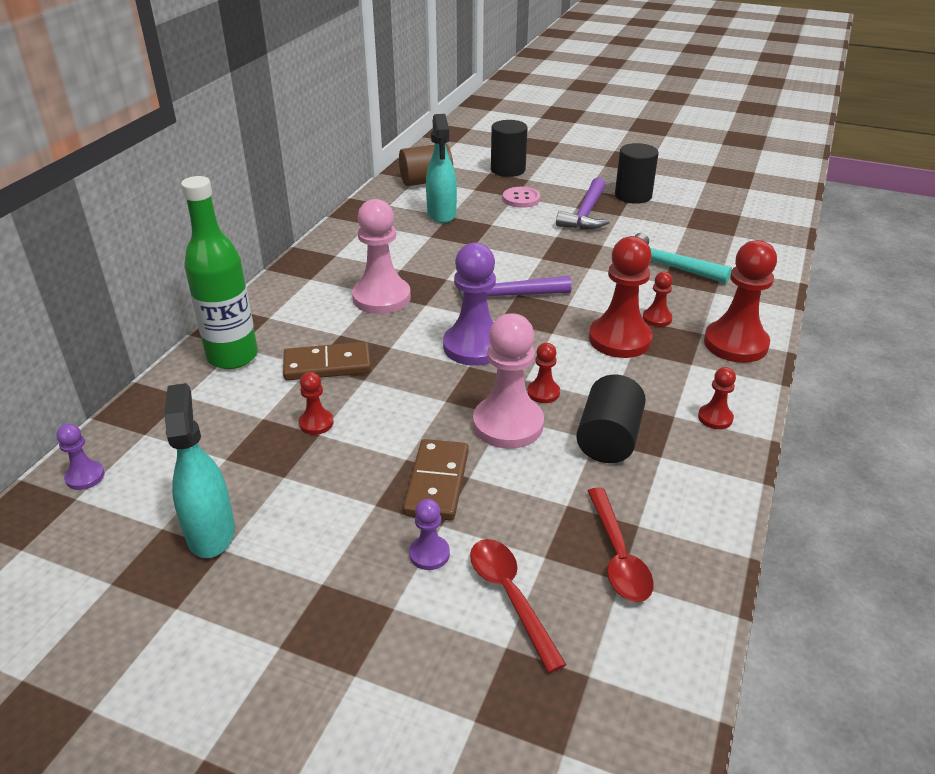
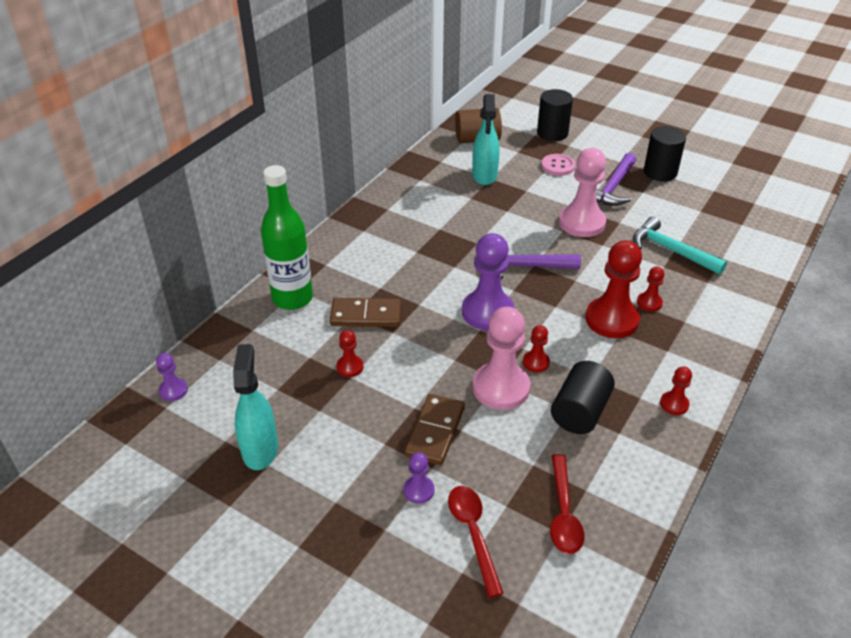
camera: 10 degrees right, 5 degrees up
pink pawn [352,199,411,314] -> pink pawn moved to [559,148,606,237]
red pawn [704,240,777,363] -> none

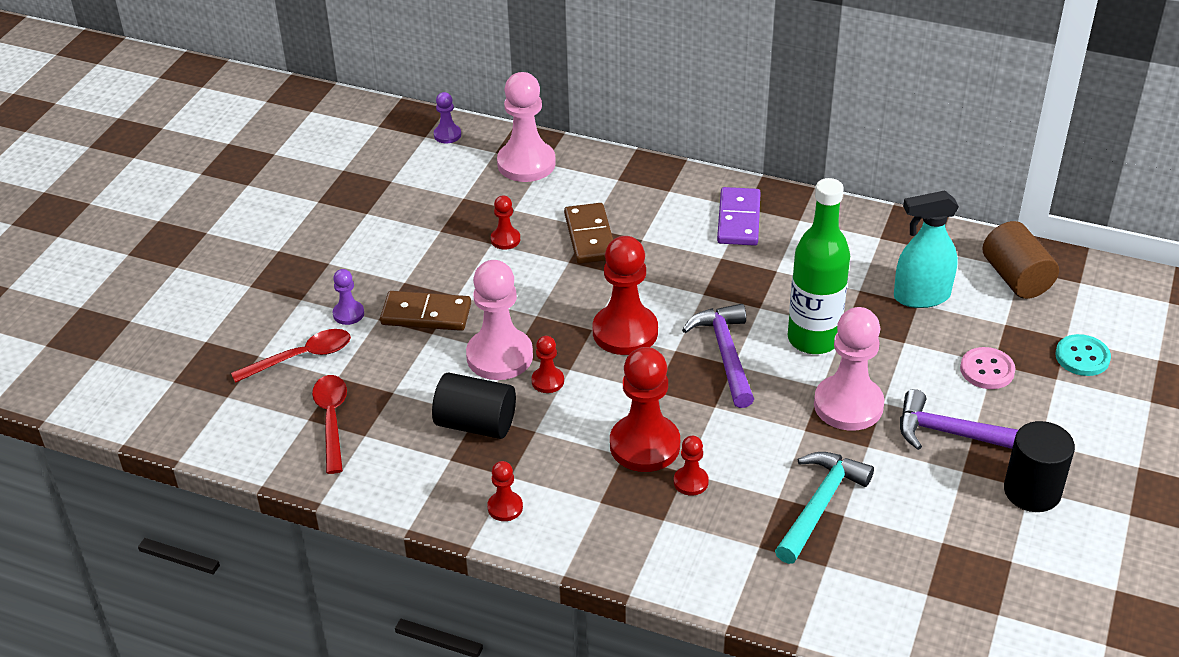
camera: 80 degrees right, 0 degrees up
turquoise spray bottle [233,344,278,470] -> none
green bottle [261,165,313,310] -> green bottle moved to [788,178,850,354]
purple pawn [462,233,515,330] -> red pawn [593,236,658,355]
black cylinder [537,89,573,141] -> turquoise button [1055,334,1111,376]
red spoon [550,454,584,554] -> red spoon turned 90 degrees clockwise [312,375,347,474]
none -> pink pawn [497,72,556,182]
none -> purple domino [717,187,761,246]

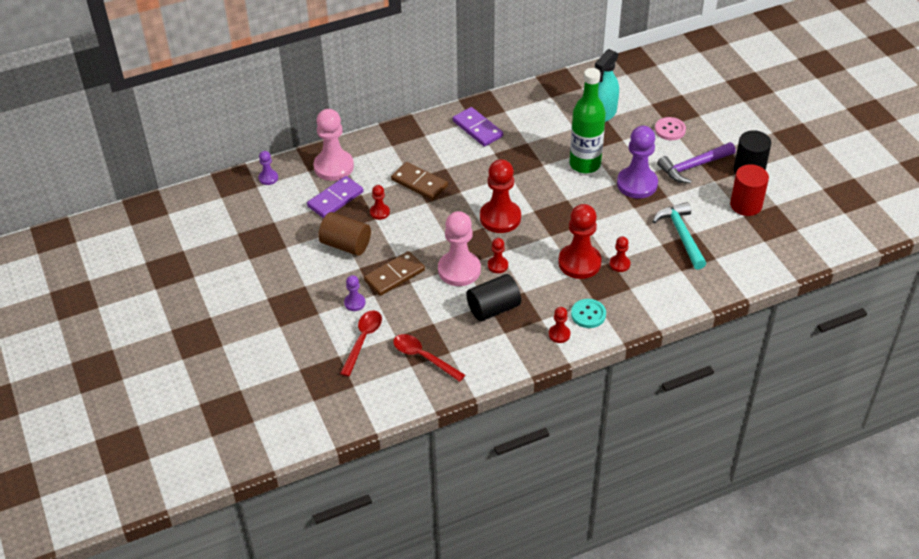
camera: 45 degrees left, 5 degrees up
purple hammer [682,304,754,408] -> none
pink pawn [814,307,885,431] -> purple pawn [617,126,658,199]
brown cylinder [982,221,1059,299] -> brown cylinder moved to [318,212,371,256]
turquoise button [1055,334,1111,376] -> turquoise button moved to [571,299,606,328]
none -> purple domino [307,176,363,218]
none -> red cylinder [730,164,769,216]

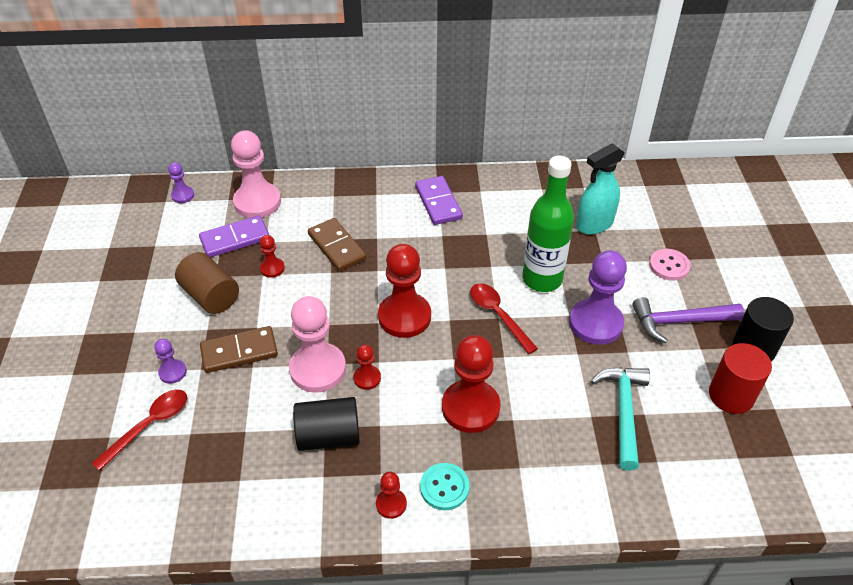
camera: 20 degrees right, 0 degrees up
red spoon [393,334,465,382] -> red spoon moved to [470,283,538,354]
red pawn [610,236,630,272] -> none

